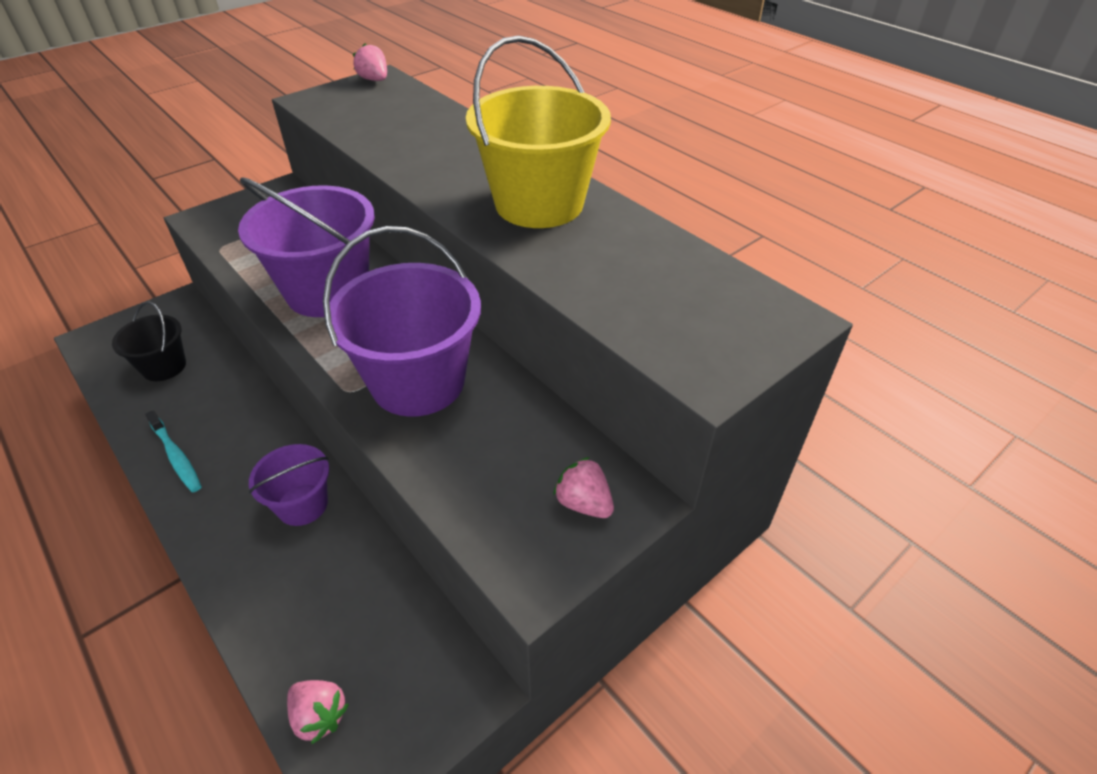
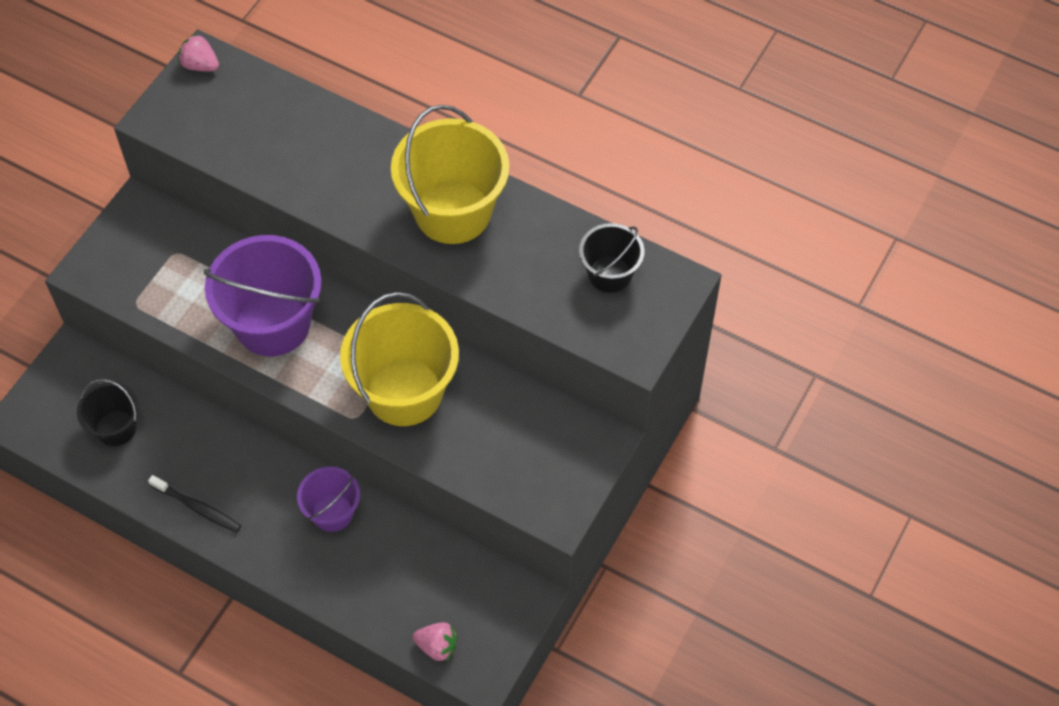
camera: 20 degrees left, 15 degrees up
turquoise toothbrush [145,411,202,492] -> black toothbrush [148,475,241,532]
purple bucket [323,226,481,417] -> yellow bucket [340,292,459,426]
pink strawberry [553,457,614,518] -> none
none -> black bucket [579,223,645,293]

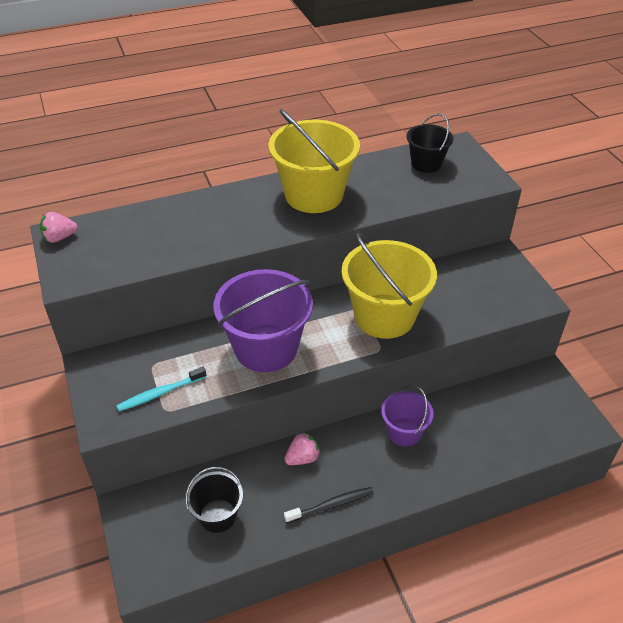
camera: 50 degrees left, 15 degrees down
pink strawberry [413,622,457,662] -> pink strawberry moved to [284,432,320,465]
none -> turquoise toothbrush [116,367,207,411]

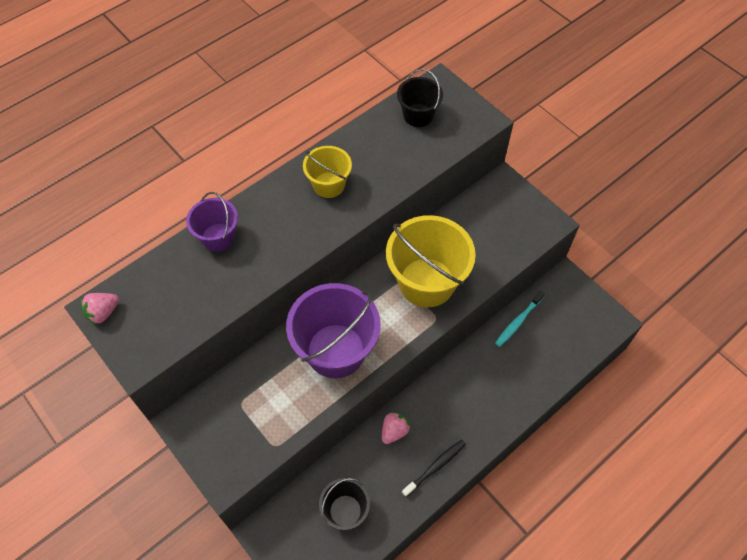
camera: 20 degrees left, 15 degrees up
turquoise toothbrush [116,367,207,411] -> turquoise toothbrush moved to [495,291,544,347]
yellow bucket [268,109,360,213] -> yellow bucket [303,146,352,198], size x0.55
purple bucket [381,385,434,447] -> purple bucket moved to [186,192,238,252]

